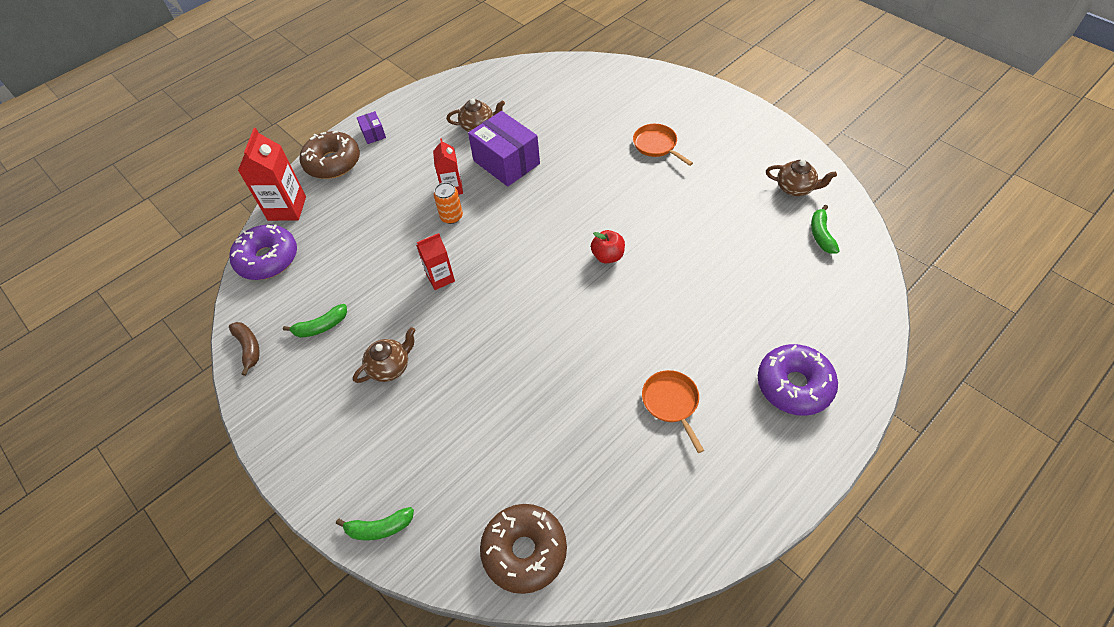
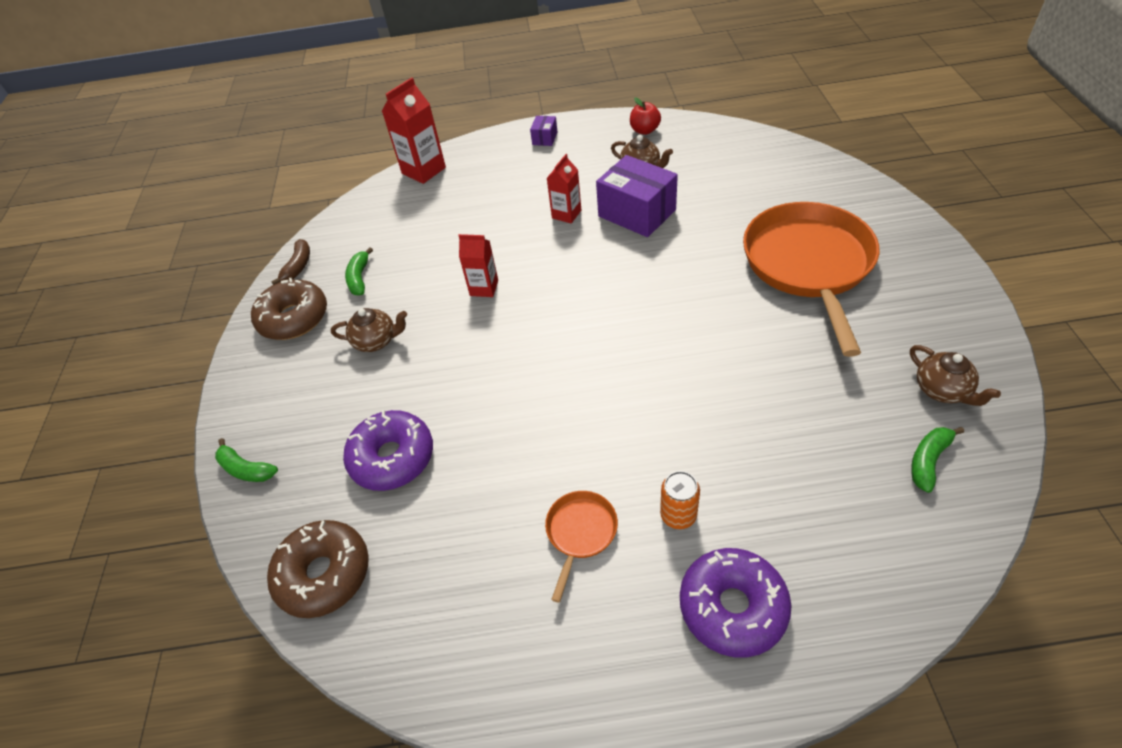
camera: 40 degrees right, 5 degrees down
purple donut [229,224,297,280] -> purple donut moved to [343,410,433,491]
green banana [283,304,347,338] -> green banana turned 75 degrees clockwise [345,247,373,295]
brown donut [300,131,360,179] -> brown donut moved to [251,278,327,340]
orange can [434,182,463,224] -> orange can moved to [660,471,700,529]
purple box [468,111,540,187] -> purple box turned 45 degrees counterclockwise [596,155,678,237]
red apple [591,230,625,263] -> red apple moved to [630,97,661,135]
orange pan [633,124,693,166] -> orange pan [743,202,879,357], size x2.30

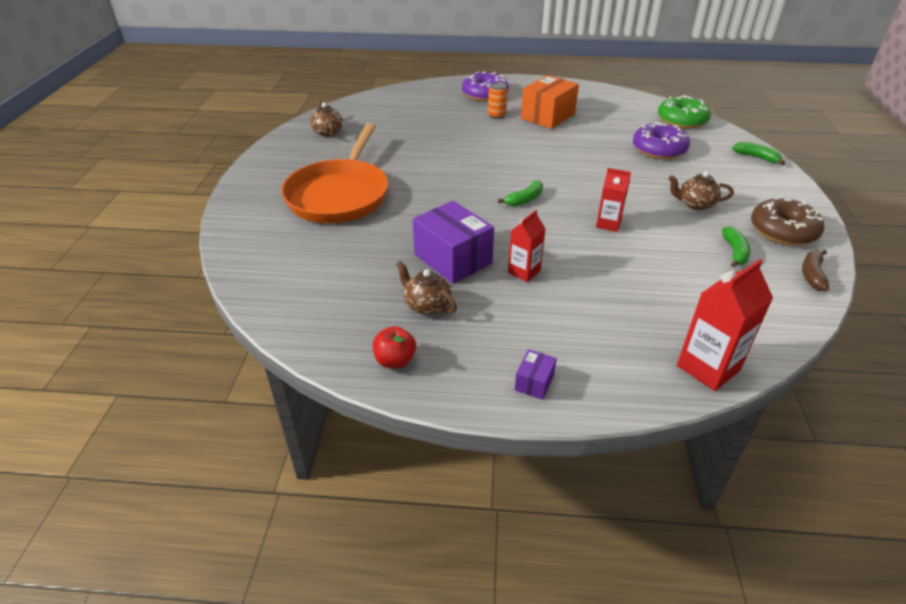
camera: 175 degrees left, 10 degrees down
brown donut [267,520,369,618] -> green donut [658,95,711,129]
orange pan [545,491,618,603] -> orange box [521,75,579,129]
green banana [911,427,964,493] -> green banana moved to [498,180,543,207]

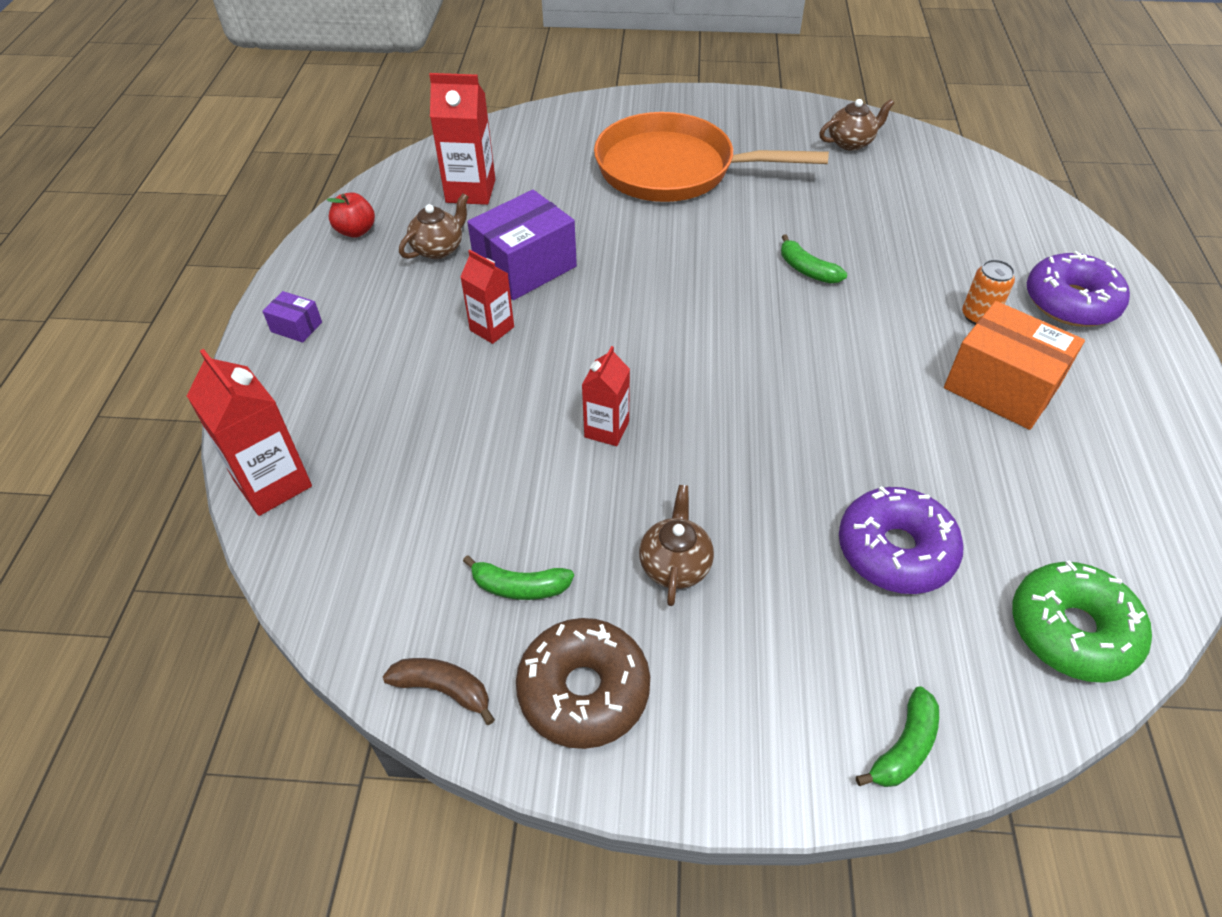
camera: 90 degrees right, 10 degrees up
green banana [498,180,543,207] -> green banana moved to [781,234,847,283]
none -> red carton [429,73,496,205]

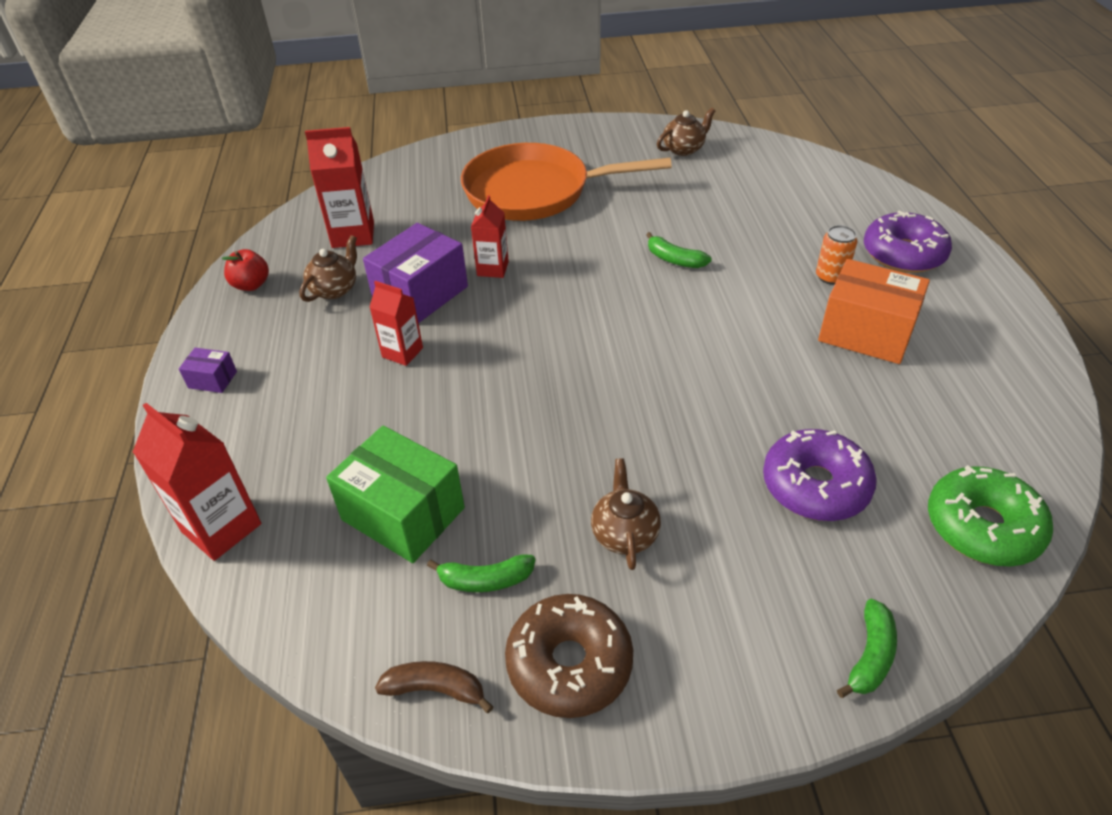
camera: 10 degrees left, 5 degrees down
red carton [582,346,630,446] -> red carton moved to [471,195,509,278]
none -> green box [326,425,465,563]

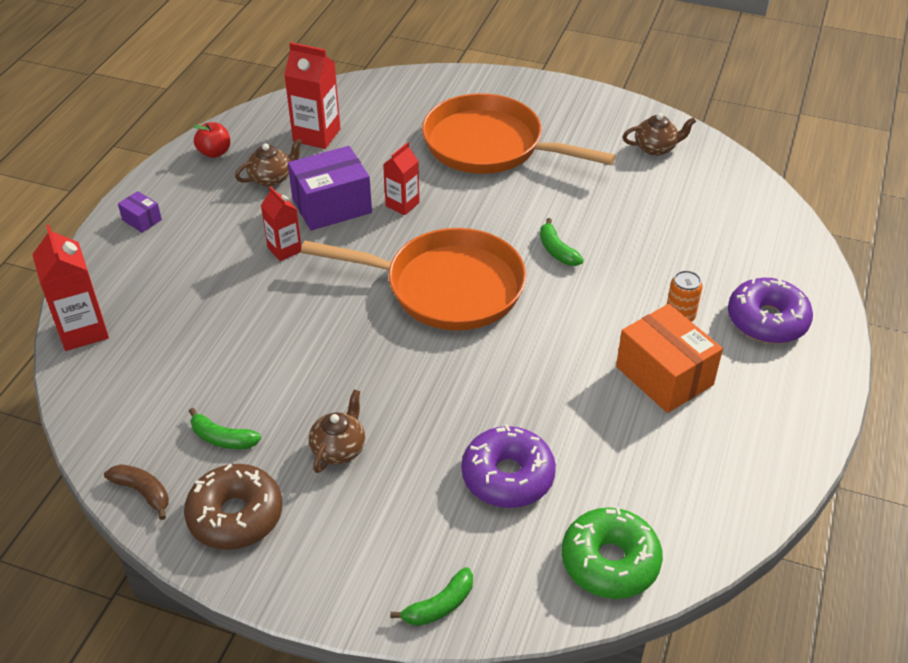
camera: 25 degrees right, 0 degrees up
green box [326,425,465,563] -> none
none -> orange pan [301,228,526,330]

